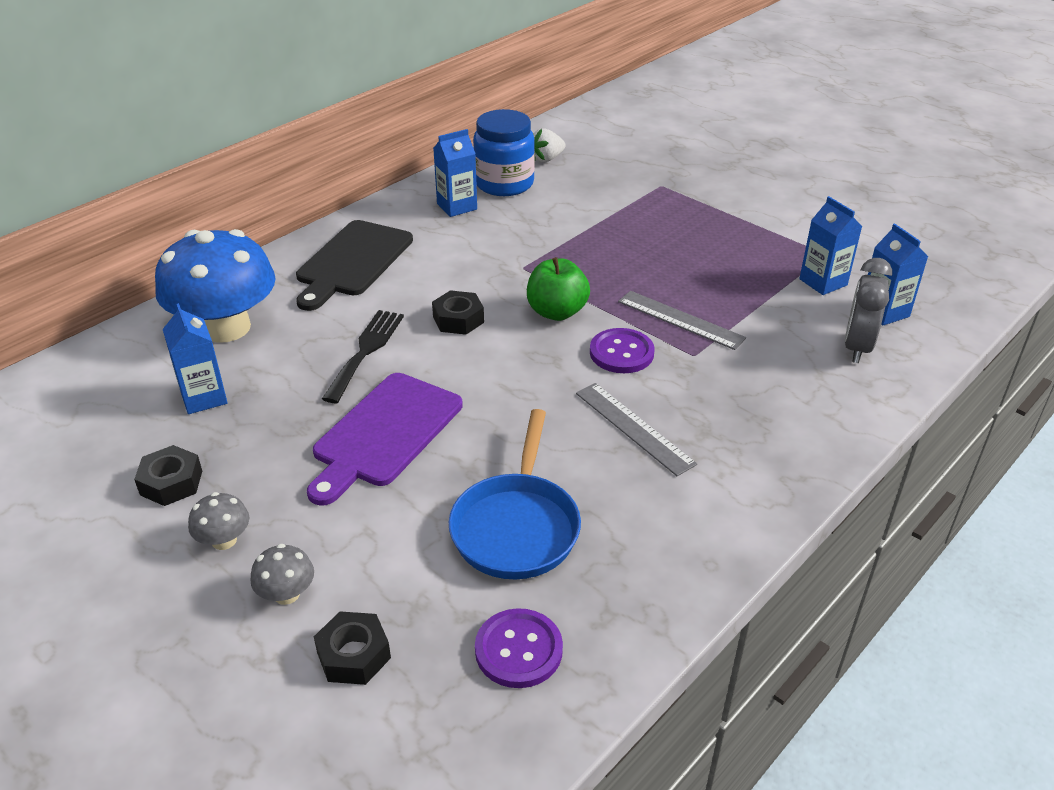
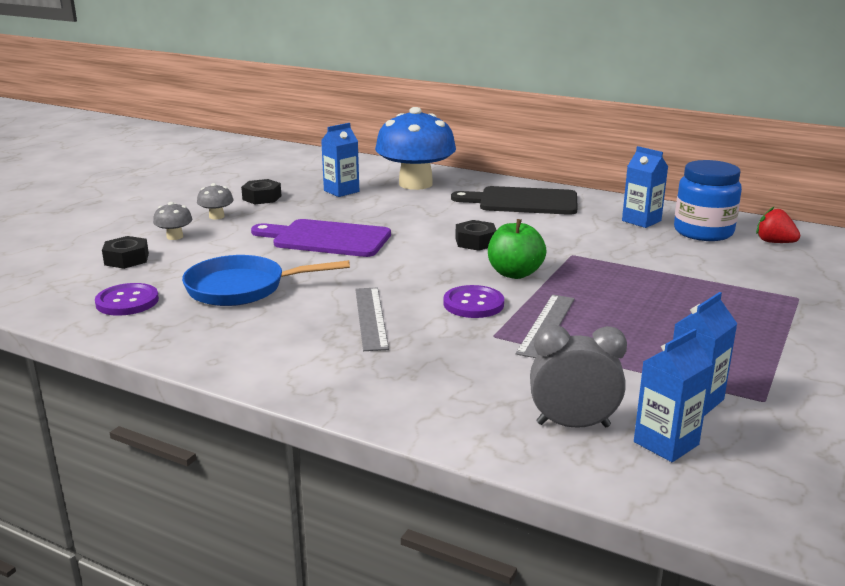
camera: 75 degrees right, 15 degrees down
black fork [322,310,404,403] -> none
white strawberry [533,128,566,163] -> red strawberry [756,207,800,243]
grey ruler [576,383,697,476] -> grey ruler turned 45 degrees counterclockwise [355,287,389,351]

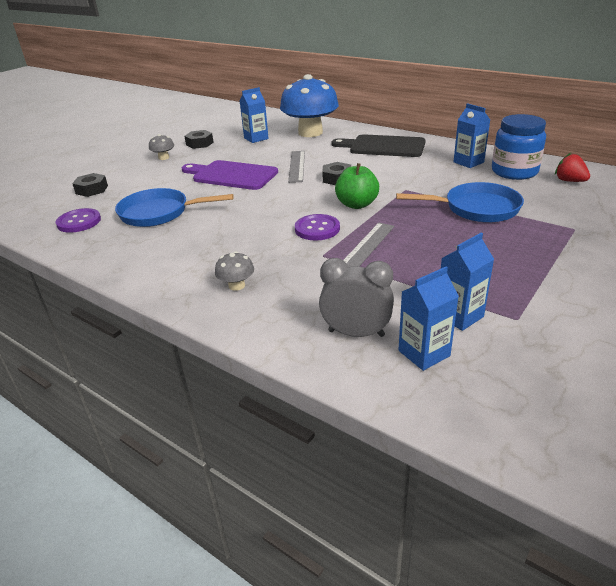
camera: 10 degrees right, 10 degrees up
grey mushroom [153,202,193,240] -> grey mushroom moved to [215,251,254,291]
grey ruler [355,287,389,351] -> grey ruler moved to [288,151,305,183]
none -> blue pan [396,182,524,223]

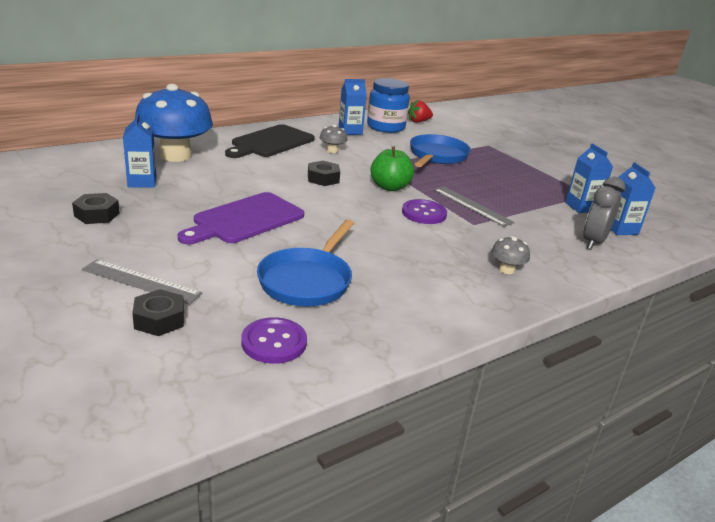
camera: 75 degrees left, 5 degrees down
grey mushroom [149,134,174,160] -> grey mushroom moved to [319,125,347,153]
grey ruler [288,151,305,183] -> grey ruler moved to [82,259,202,305]

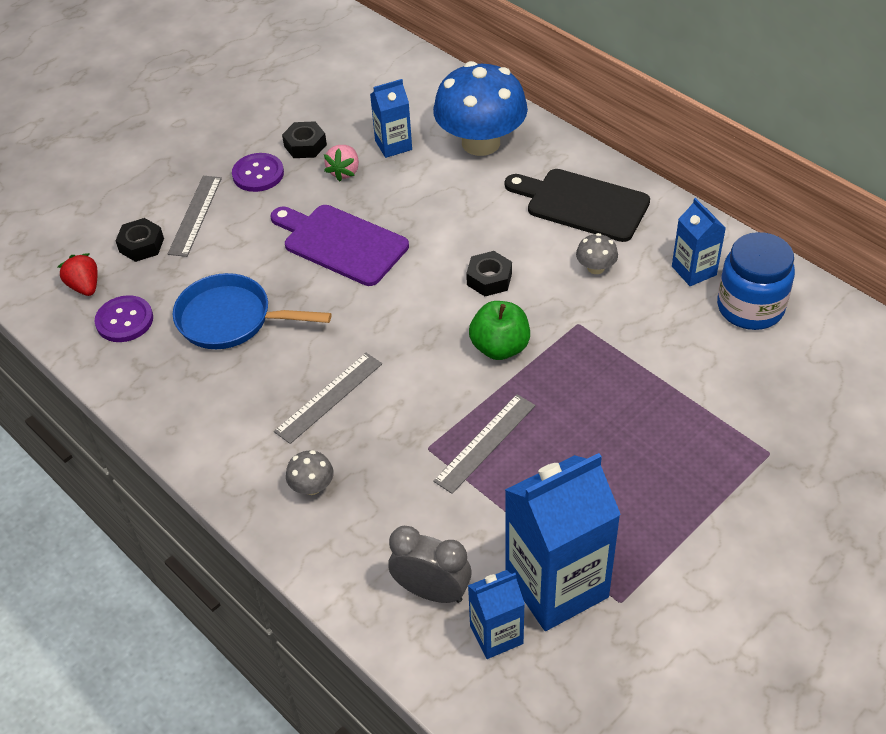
camera: 85 degrees right, 20 degrees up
purple button [402,199,447,224] -> purple button moved to [232,153,284,192]
red strawberry [408,100,433,123] -> red strawberry moved to [58,253,97,296]
blue pan [410,134,471,167] -> none
blue carton [565,143,613,213] -> blue carton [505,453,621,631], size x1.91
none -> grey ruler [274,353,382,444]
none -> pink strawberry [324,145,359,182]

